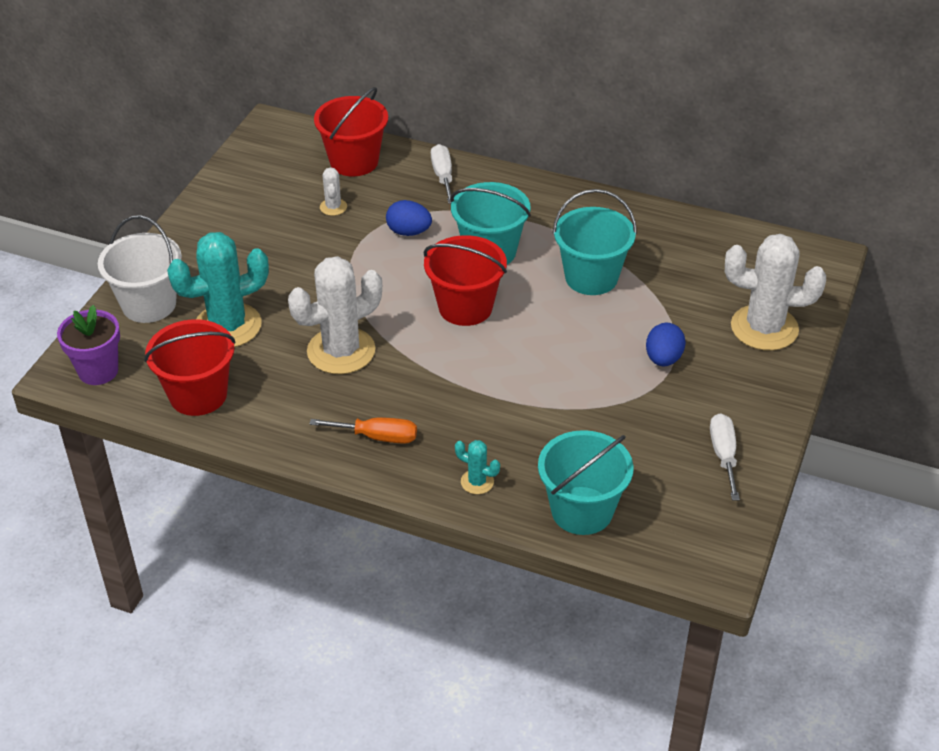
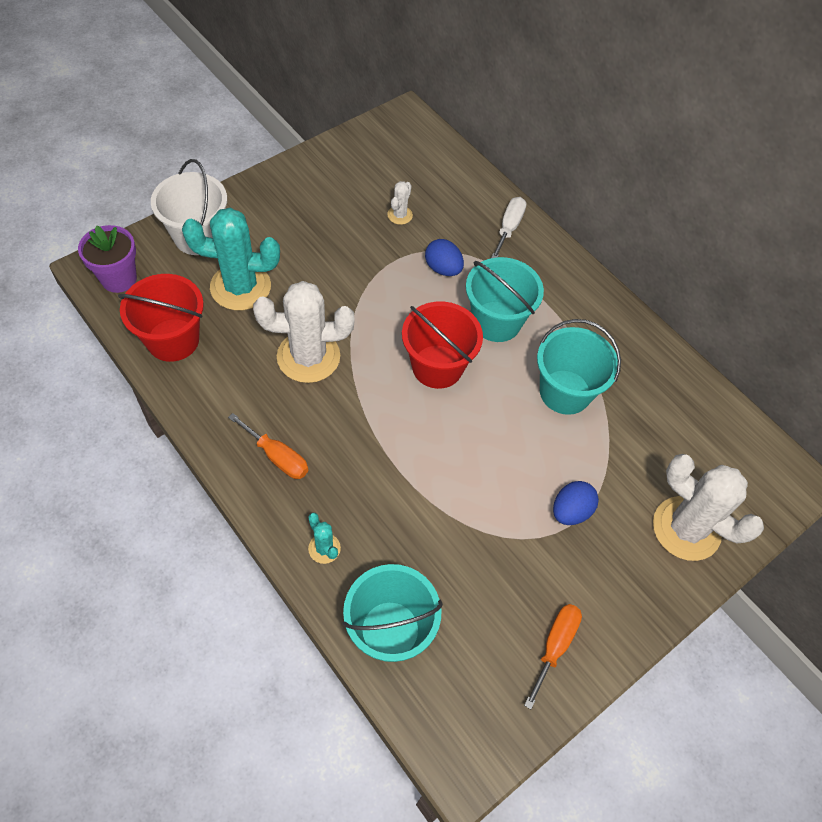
camera: 25 degrees right, 15 degrees up
red bucket [314,87,388,176] -> none
white screwdriver [710,413,740,501] -> orange screwdriver [524,604,582,709]

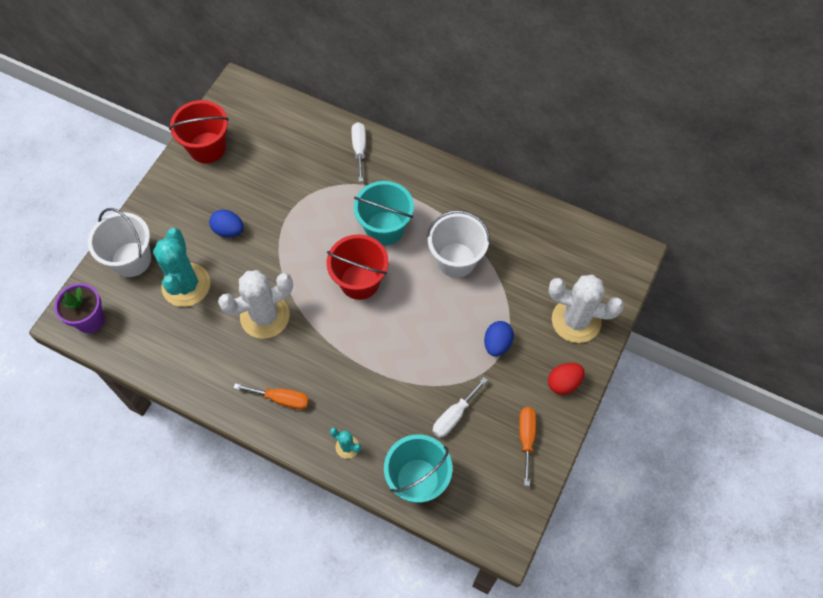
camera: 20 degrees left, 5 degrees up
red bucket [118,274,204,362] -> red bucket moved to [169,100,229,163]
turquoise cactus [182,208,280,310] -> turquoise cactus turned 75 degrees counterclockwise [153,228,211,307]
white cactus [388,181,413,225] -> none
blue egg [425,239,464,276] -> blue egg moved to [209,210,244,237]
turquoise bucket [537,319,621,415] -> white bucket [427,211,490,278]
none -> white screwdriver [433,377,488,438]
none -> red egg [548,363,585,395]

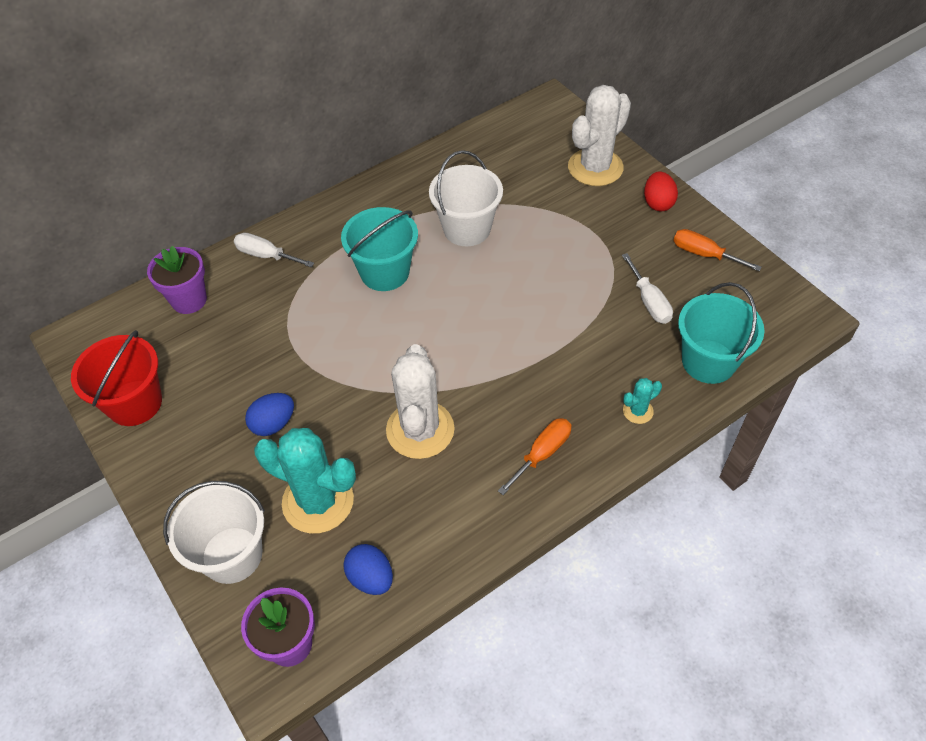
camera: 60 degrees left, 10 degrees down
red bucket [327,234,389,300] -> none
blue egg [484,321,514,356] -> blue egg moved to [344,544,393,595]
none -> purple flower pot [147,246,207,314]

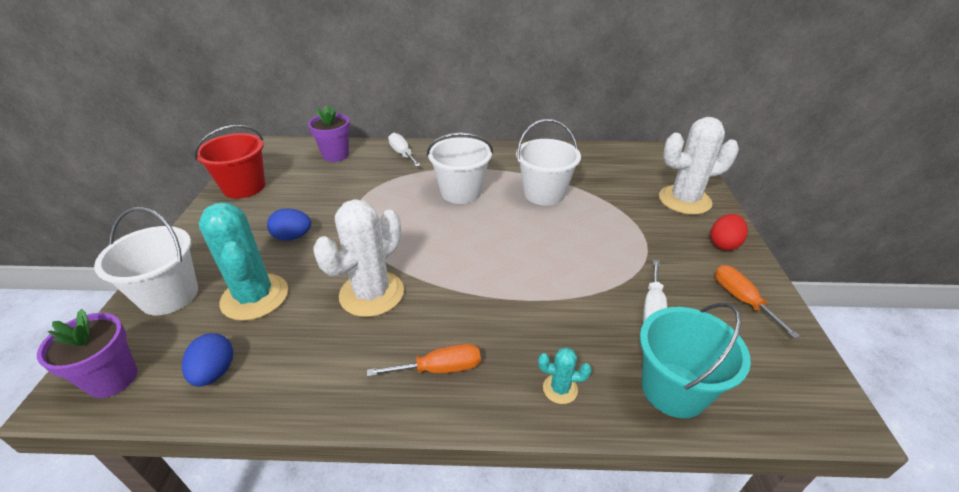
camera: 35 degrees right, 15 degrees down
turquoise bucket [341,207,418,291] -> white bucket [427,133,493,204]

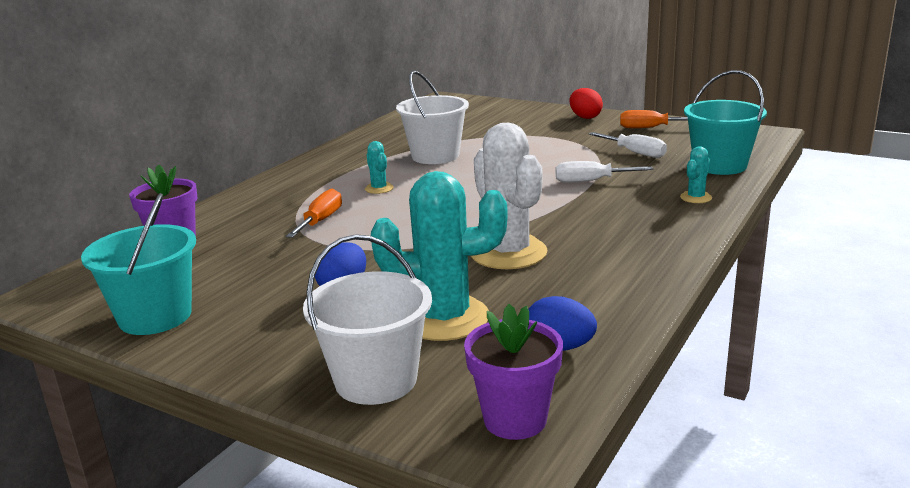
camera: 60 degrees left, 15 degrees down
red bucket [194,125,265,199] -> turquoise bucket [81,193,196,335]
orange screwdriver [367,344,481,377] -> orange screwdriver moved to [286,189,342,238]
white screwdriver [388,133,421,167] -> white screwdriver moved to [556,161,653,183]
white bucket [427,133,493,204] -> turquoise cactus [365,141,393,194]
white cactus [659,117,739,215] -> none

